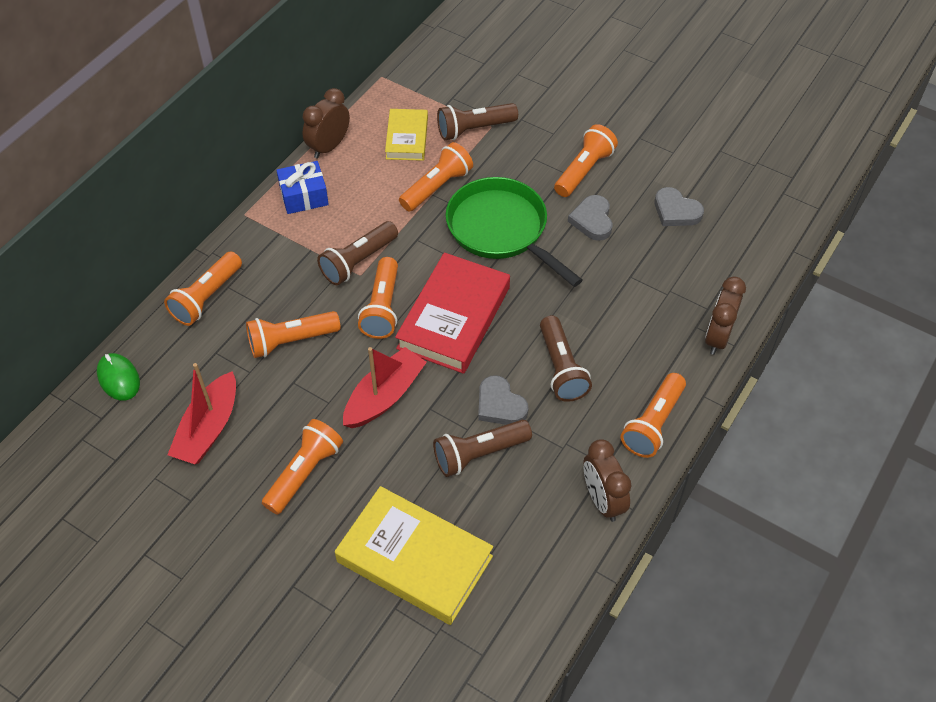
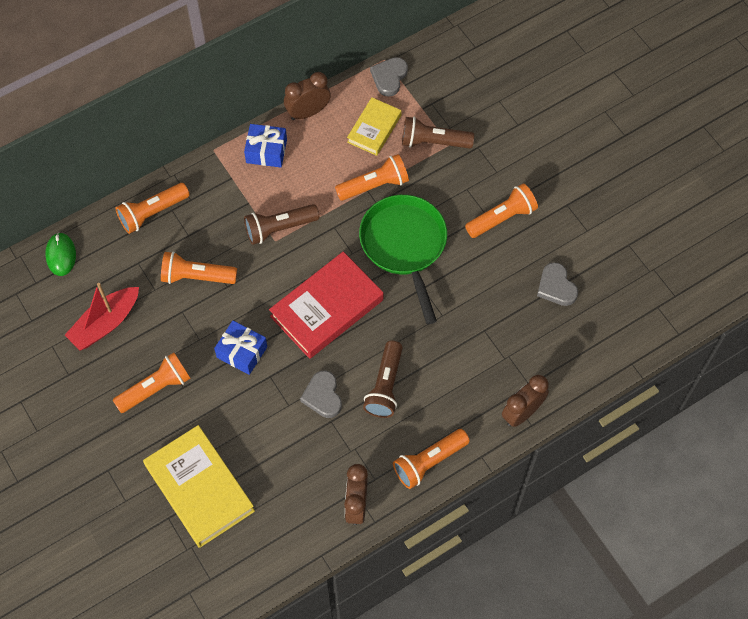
camera: 25 degrees right, 10 degrees up
red boat [343,347,427,428] -> blue gift [214,321,267,375]
orange flashlight [358,257,398,339] -> none
brown flashlight [433,420,532,477] -> none
grey heart [568,195,613,241] -> grey heart moved to [370,57,408,97]

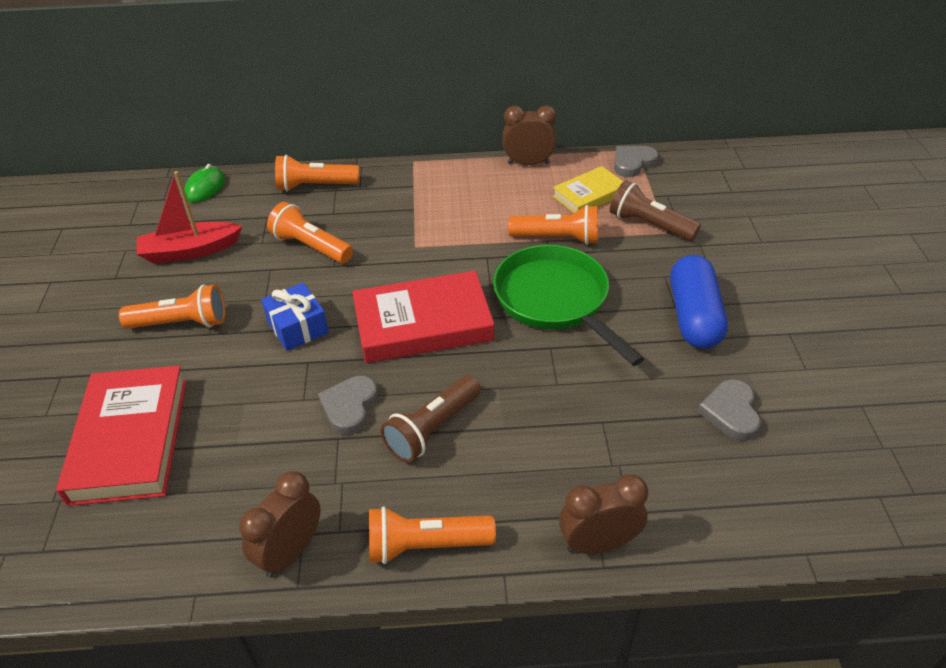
camera: 30 degrees right, 20 degrees down
yellow book [143,425,255,548] -> red book [56,366,187,506]
blue gift [244,124,287,168] -> none
brown flashlight [244,204,319,245] -> none
green pan [359,195,447,324] -> green pan turned 45 degrees counterclockwise [493,245,644,366]
orange flashlight [465,183,538,238] -> blue capsule [670,255,728,349]

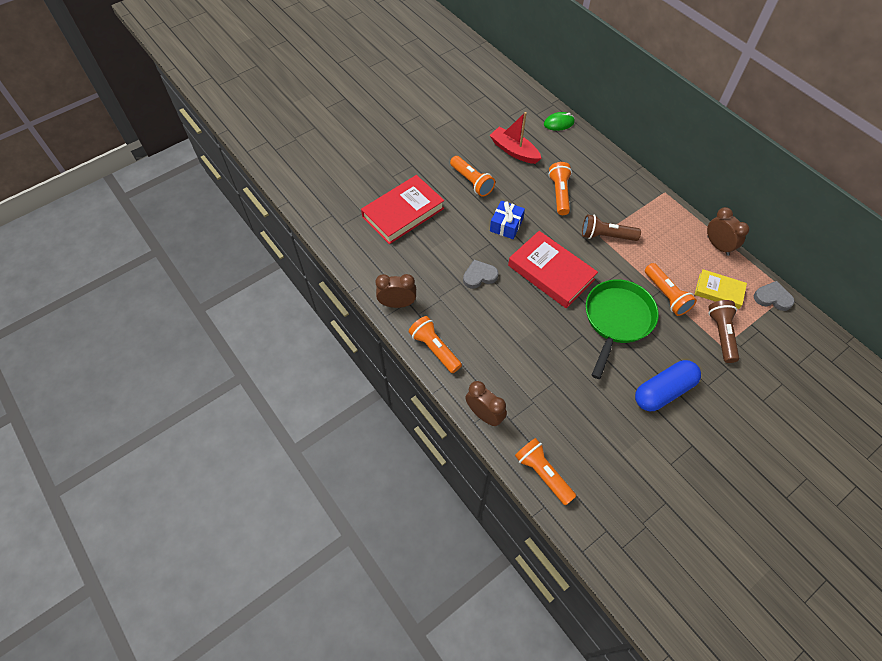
camera: 55 degrees right, 15 degrees up
orange flashlight [275,155,359,191] -> orange flashlight moved to [515,438,576,505]
brown flashlight [381,375,481,463] -> brown flashlight moved to [582,214,641,241]
grey heart [698,379,761,441] -> none

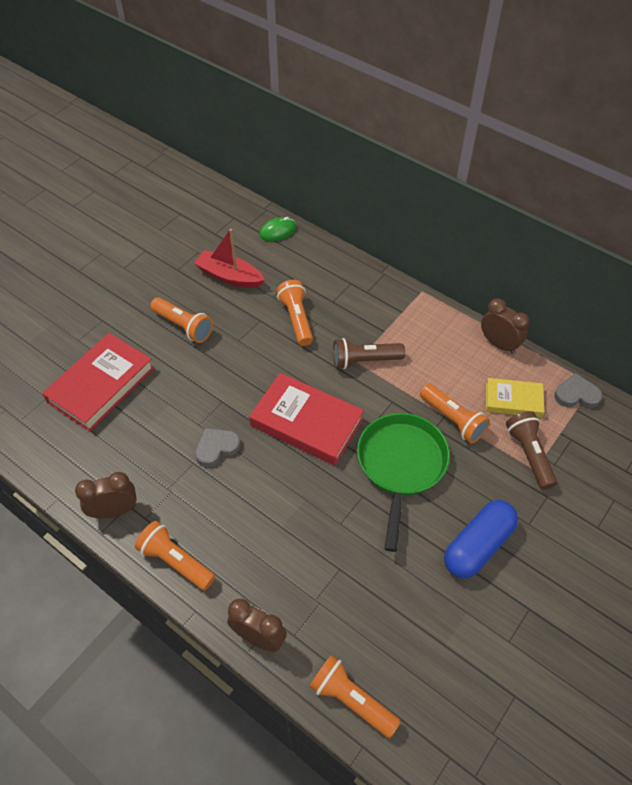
camera: 15 degrees left, 5 degrees down
blue gift [490,201,525,239] -> none

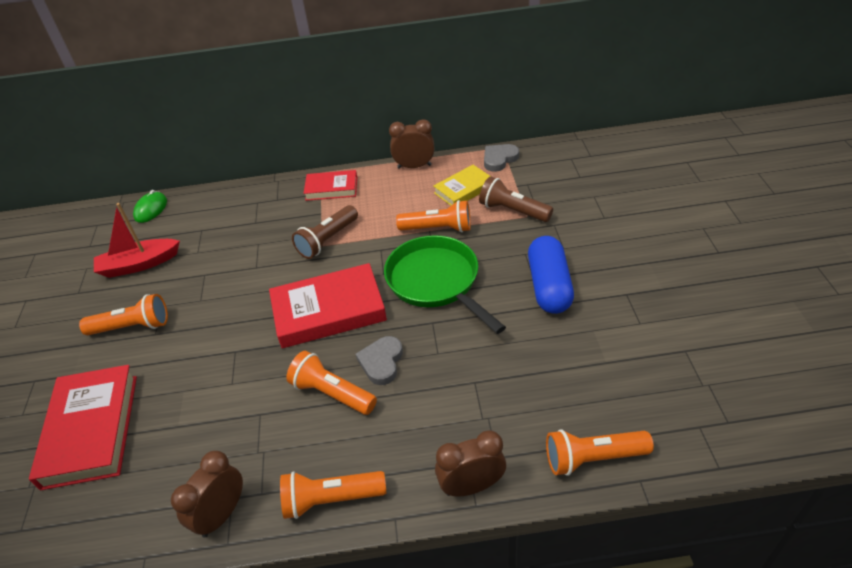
camera: 40 degrees left, 10 degrees down
grey heart [195,428,241,467] -> grey heart moved to [356,336,403,385]
orange flashlight [277,280,313,346] -> orange flashlight moved to [286,351,377,415]
none -> red book [303,170,357,201]

